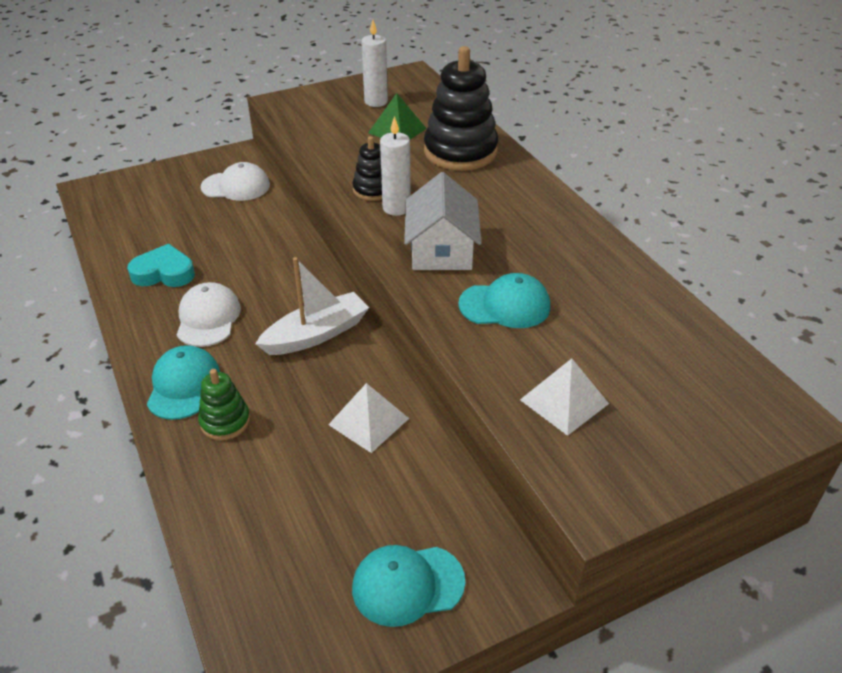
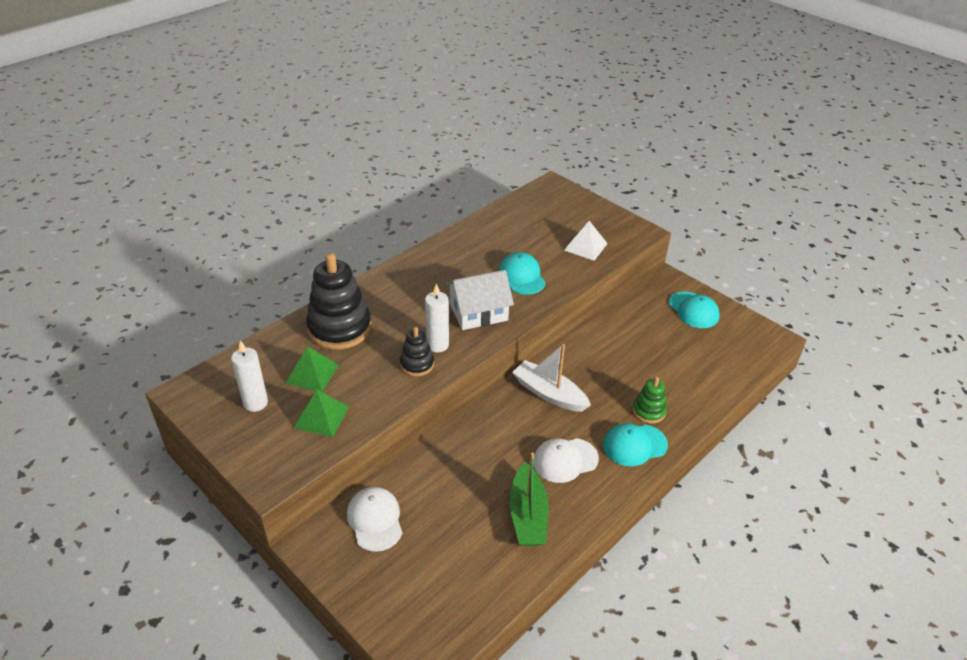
camera: 110 degrees left, 0 degrees up
turquoise heart [127,244,195,287] -> green boat [509,452,549,546]
white pyramid [328,383,409,453] -> none
none -> green pyramid [294,390,349,437]

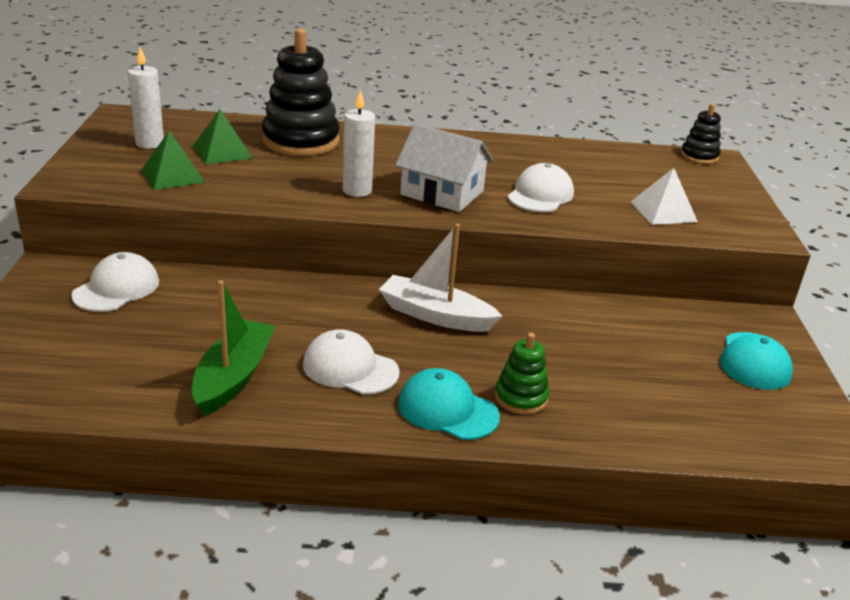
camera: 45 degrees right, 10 degrees down
black stacking toy [400,327,434,376] -> black stacking toy moved to [681,104,721,164]
turquoise cap [499,252,546,295] -> white cap [508,163,574,212]
green boat [509,452,549,546] -> green boat turned 150 degrees clockwise [192,280,275,416]
white boat [512,344,591,412] -> white boat turned 60 degrees counterclockwise [379,224,502,332]

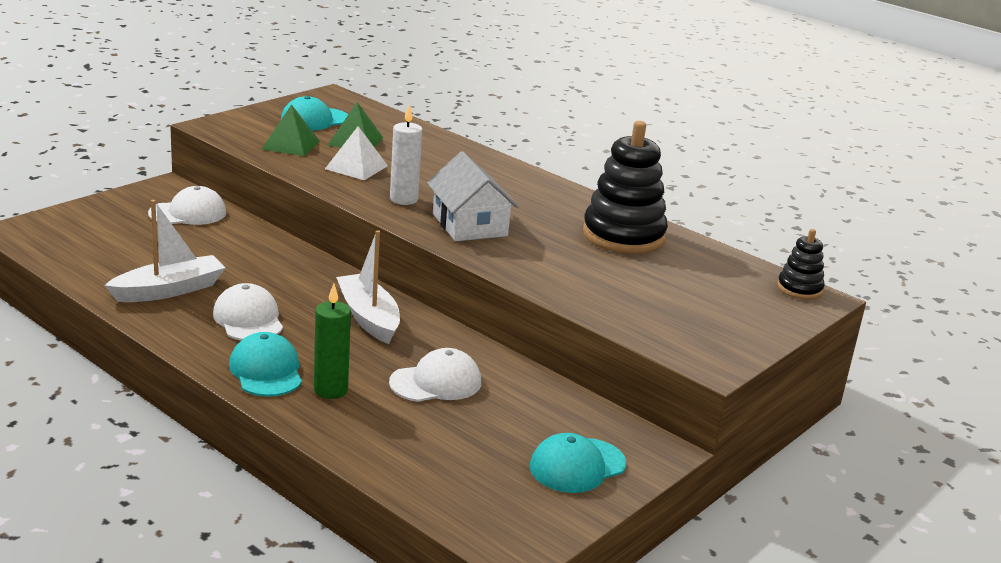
camera: 40 degrees right, 5 degrees down
white candle [128,47,164,149] -> turquoise cap [281,96,348,131]
green boat [192,280,275,416] -> white boat [104,200,226,302]
black stacking toy [262,29,340,156] -> black stacking toy moved to [583,121,668,254]
green stacking toy [495,333,549,415] -> green candle [314,284,351,399]
white cap [508,163,574,212] -> white cap moved to [389,348,481,402]
white pyramid [631,168,698,225] -> white pyramid moved to [325,126,388,180]

